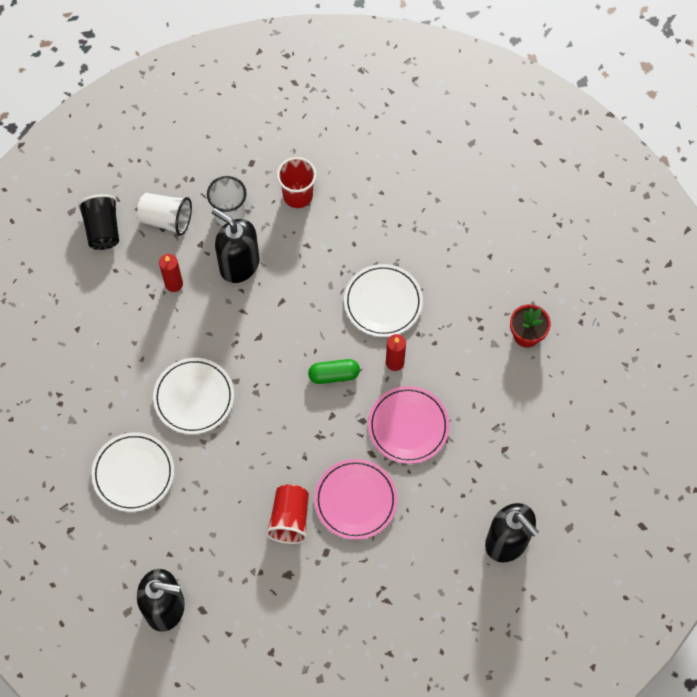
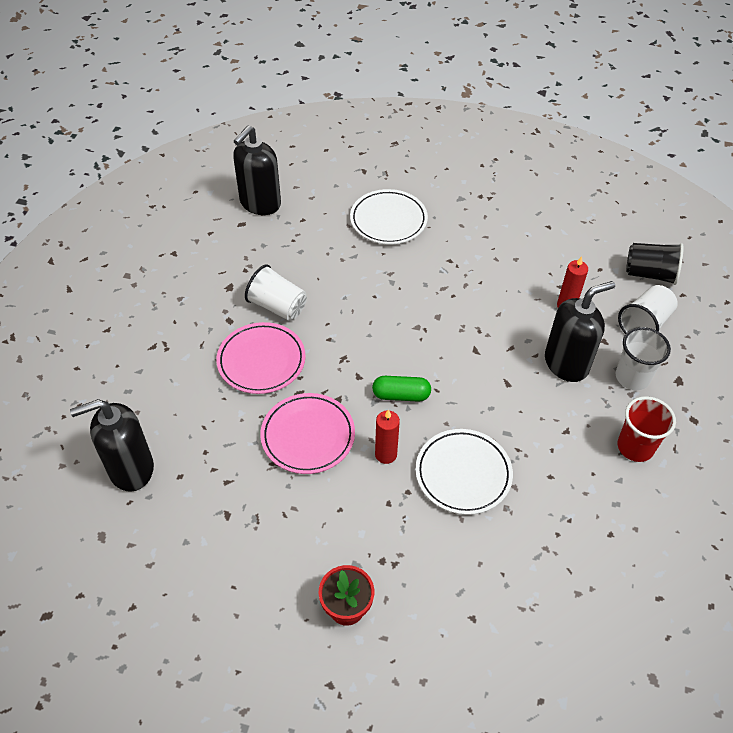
camera: 115 degrees right, 15 degrees down
white plate [153,358,234,434] -> none
red cup [265,484,309,544] -> white cup [245,264,307,321]
green capsule [308,359,360,384] -> green capsule turned 75 degrees clockwise [372,376,431,402]

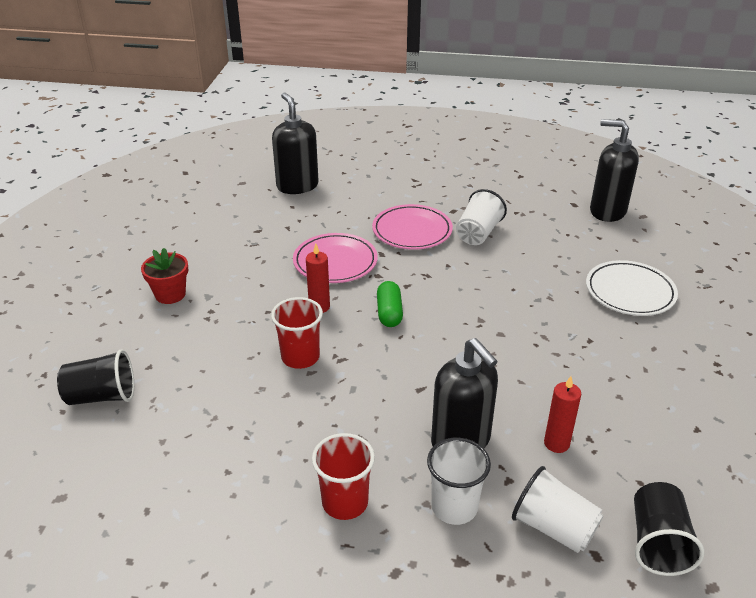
camera: 85 degrees right, 15 degrees down
white plate [415,429,513,515] -> red cup [271,297,323,369]
none -> black cup [57,349,134,405]

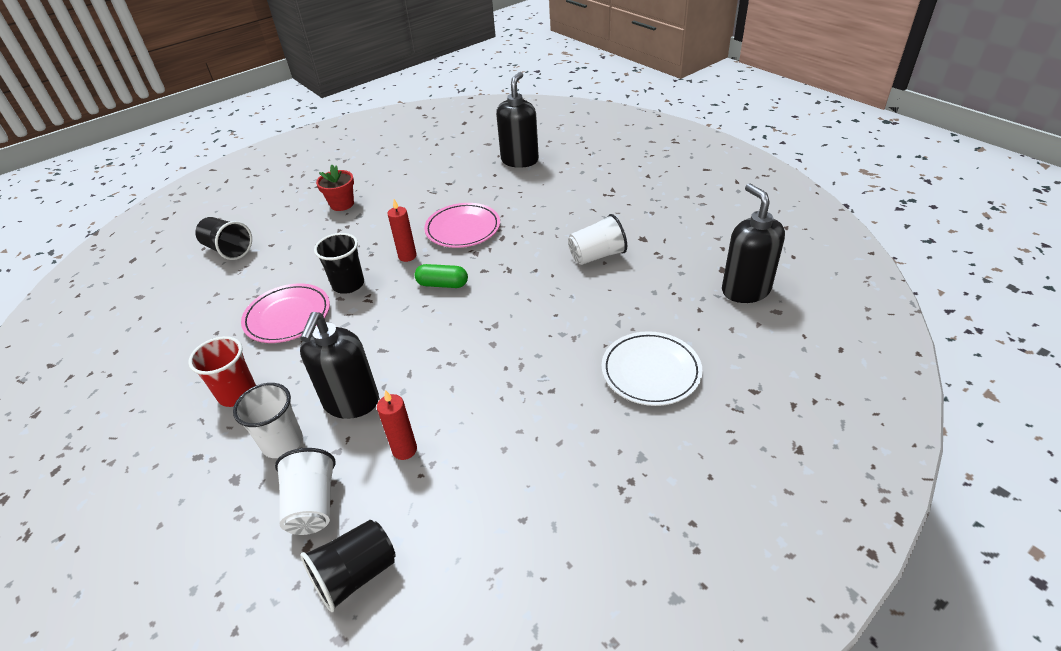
camera: 45 degrees right, 5 degrees up
red cup [271,297,323,369] -> black cup [314,233,364,294]
pink plate [372,204,453,250] -> pink plate moved to [241,283,330,343]
green capsule [377,281,403,327] -> green capsule turned 60 degrees clockwise [415,264,468,288]

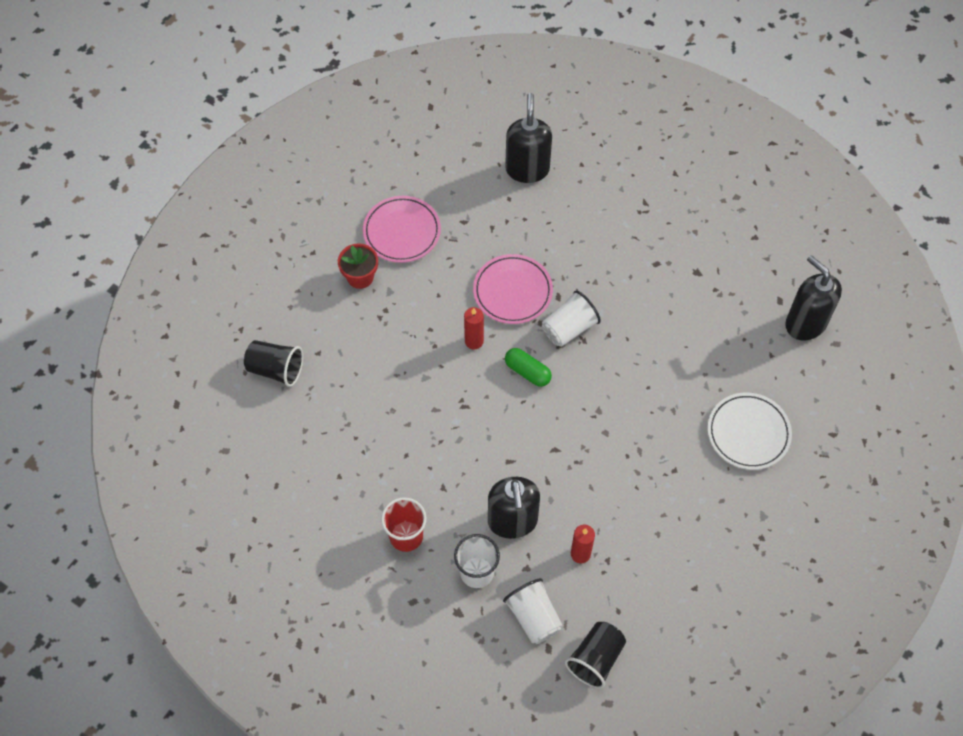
camera: 20 degrees left, 20 degrees up
pink plate [241,283,330,343] -> pink plate moved to [363,196,441,263]
black cup [314,233,364,294] -> none
green capsule [415,264,468,288] -> green capsule turned 45 degrees clockwise [505,348,552,387]
white cup [568,214,627,265] -> white cup moved to [542,290,601,347]

